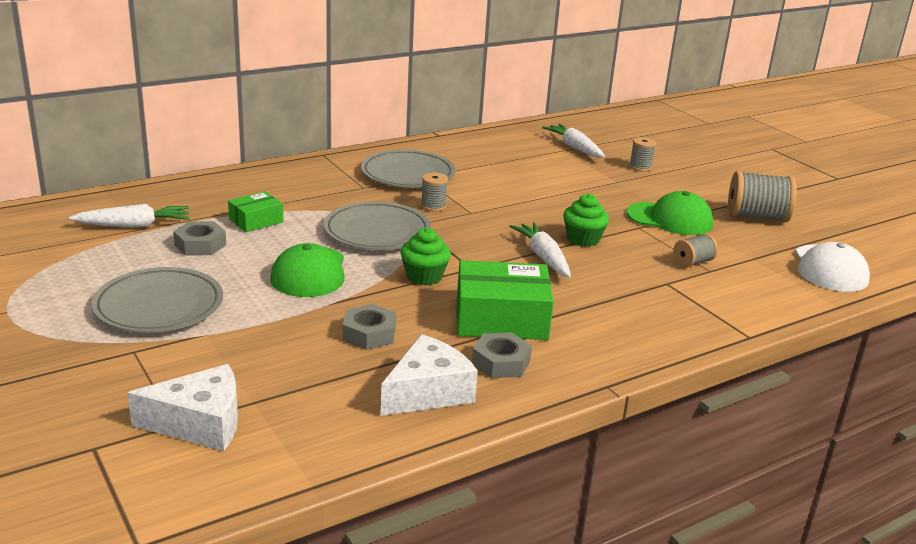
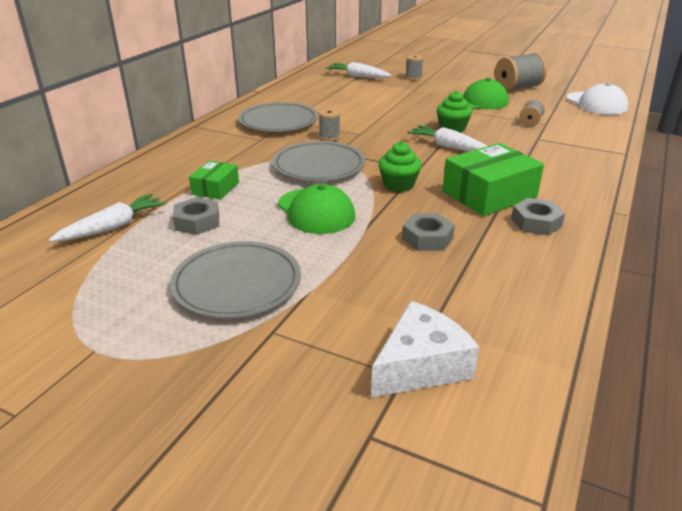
camera: 30 degrees left, 5 degrees up
white cheese [381,334,478,416] -> none

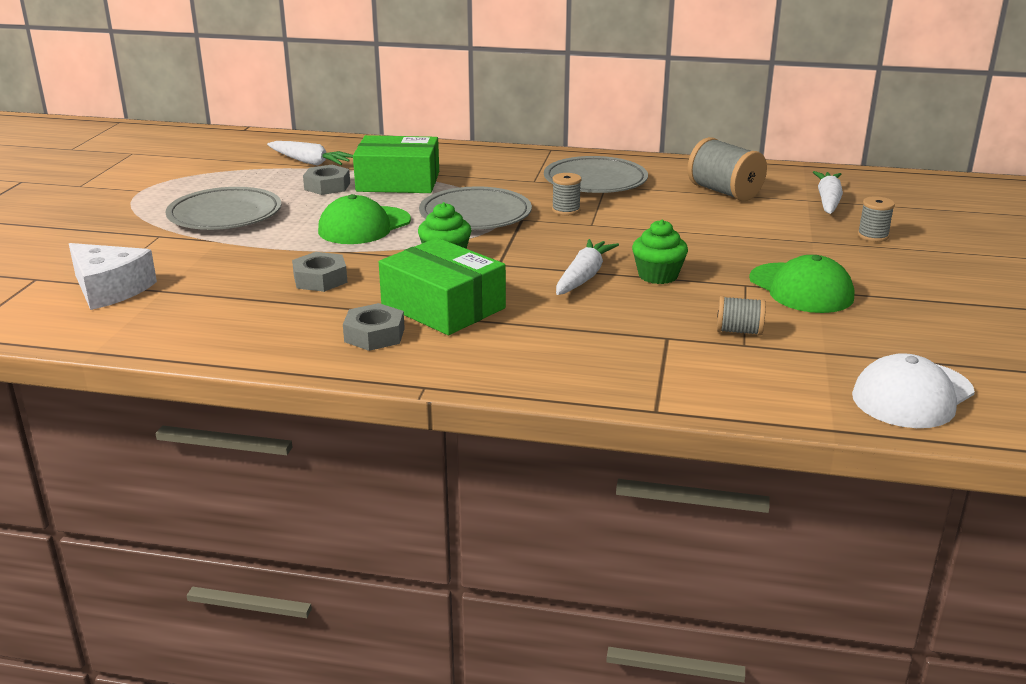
camera: 75 degrees right, 5 degrees down
green box [189,161,239,200] -> green box [353,135,439,193], size x1.82
grey spool [495,53,547,91] -> grey spool moved to [687,137,767,201]

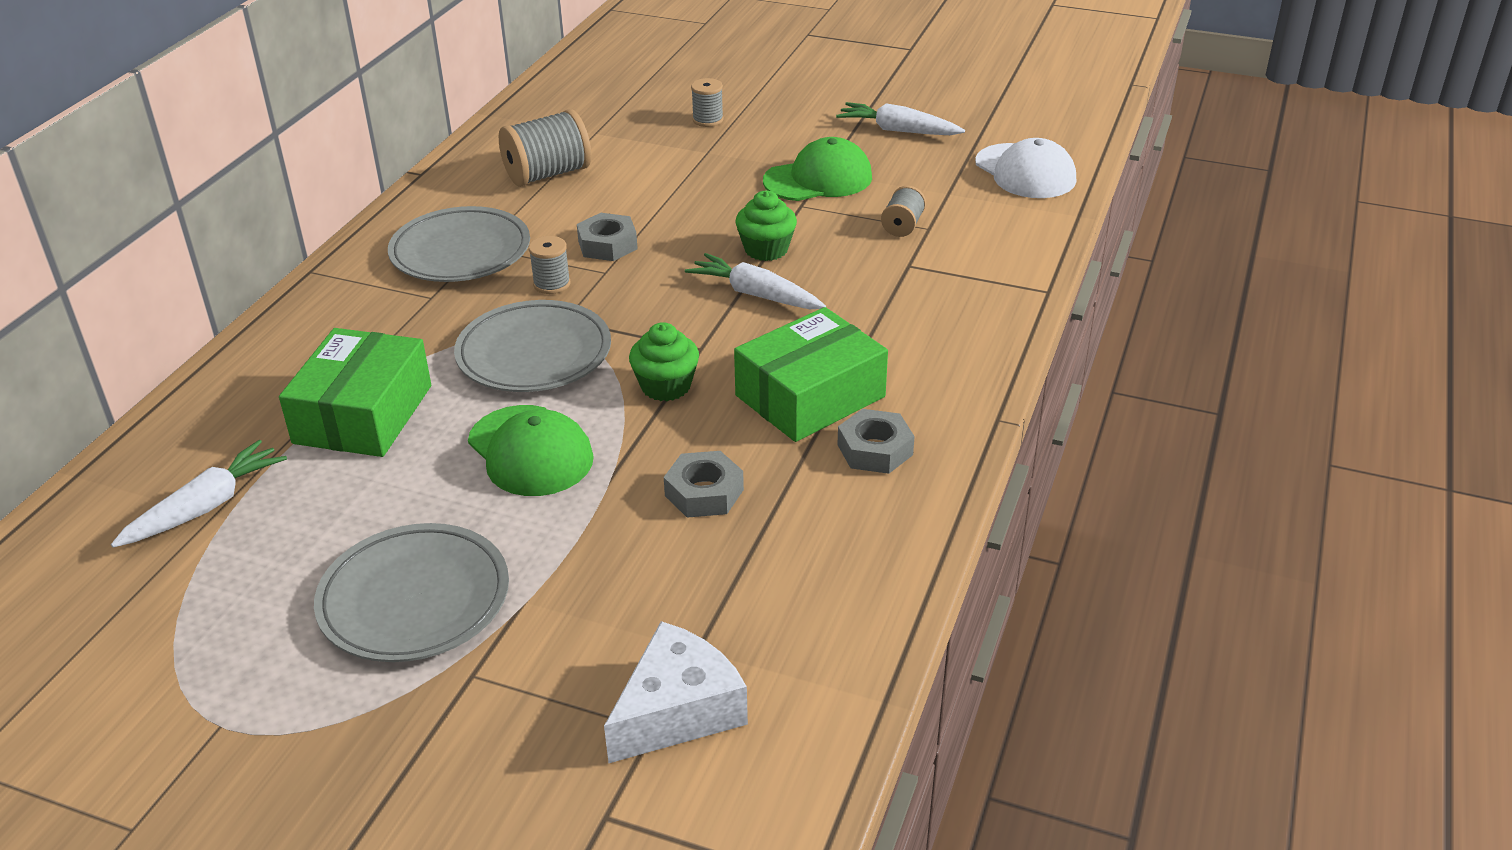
camera: 80 degrees left, 10 degrees up
grey nut [303,165,350,195] -> grey nut moved to [577,213,638,261]
white carrot [813,171,843,214] -> white carrot moved to [836,102,965,135]

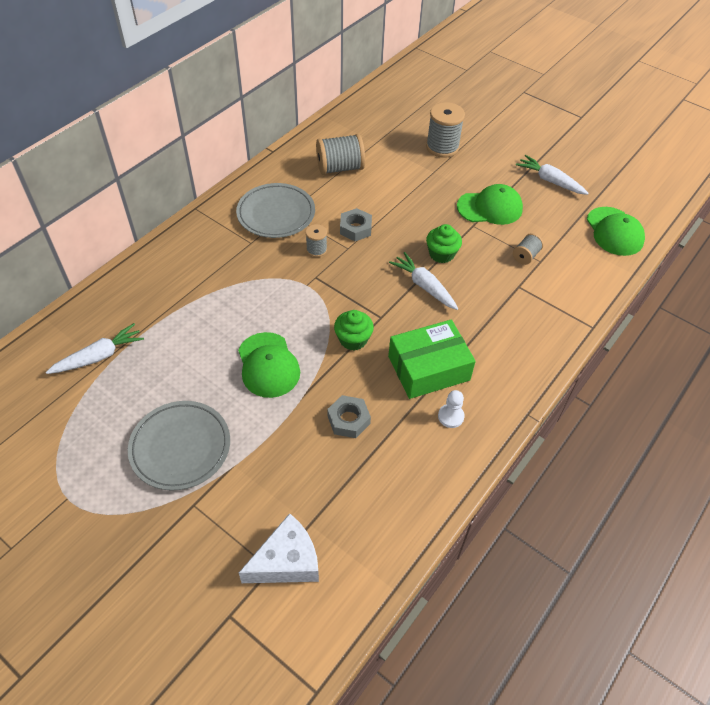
camera: 15 degrees right, 15 degrees up
green box [279,328,431,457] -> none
grey plate [454,300,611,392] -> none
grey spool [691,78,724,127] -> grey spool [426,102,465,158], size x1.82
grey nut [838,409,915,474] -> white pawn [438,390,465,428]
white cap [975,138,1076,198] -> green cap [587,207,645,256]

